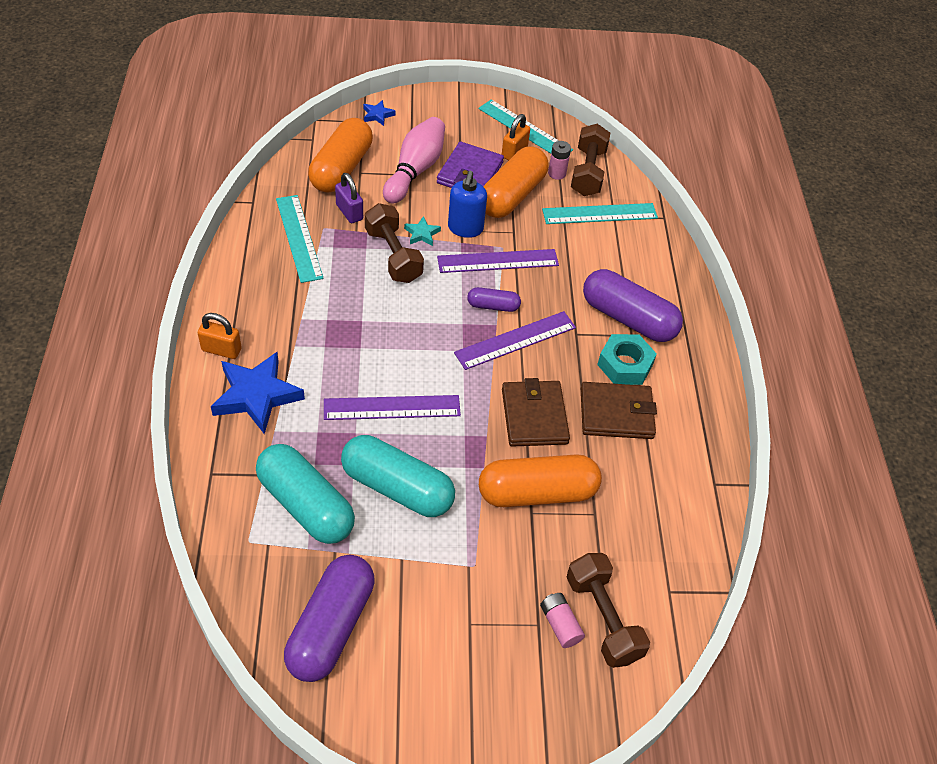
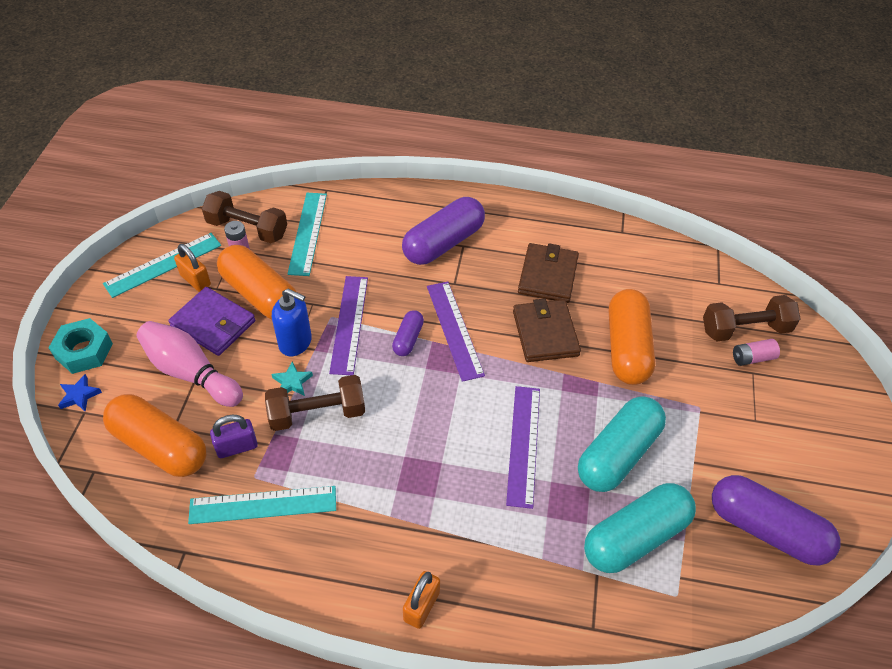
camera: 75 degrees left, 0 degrees up
blue star [211,352,305,434] -> none
brown wallet [502,378,570,447] -> brown wallet turned 75 degrees clockwise [513,299,581,362]
turquoise nut [597,334,657,385] -> turquoise nut moved to [49,318,113,374]

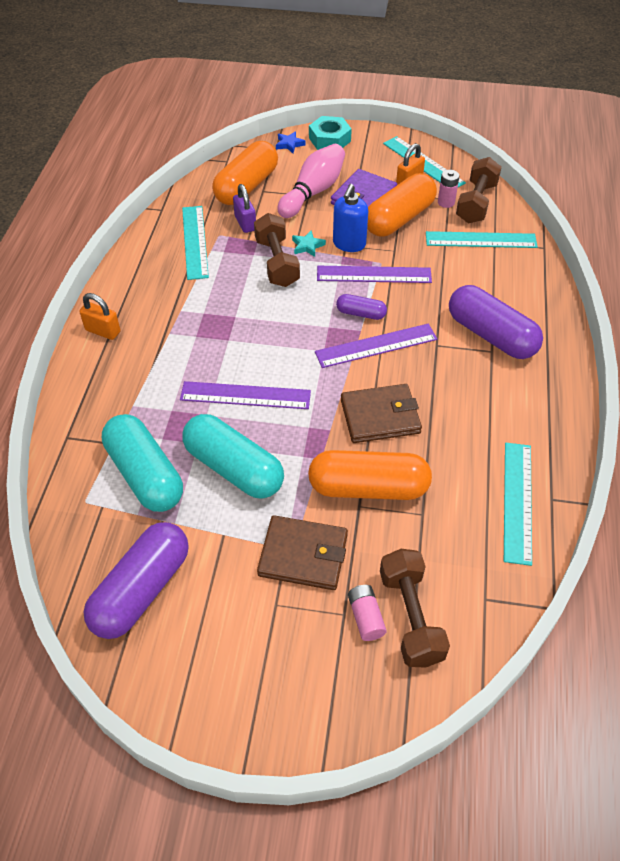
camera: 90 degrees right, 0 degrees up
brown wallet [518,243,579,303] -> brown wallet moved to [257,515,348,590]
none -> turquoise ruler [504,443,532,566]

